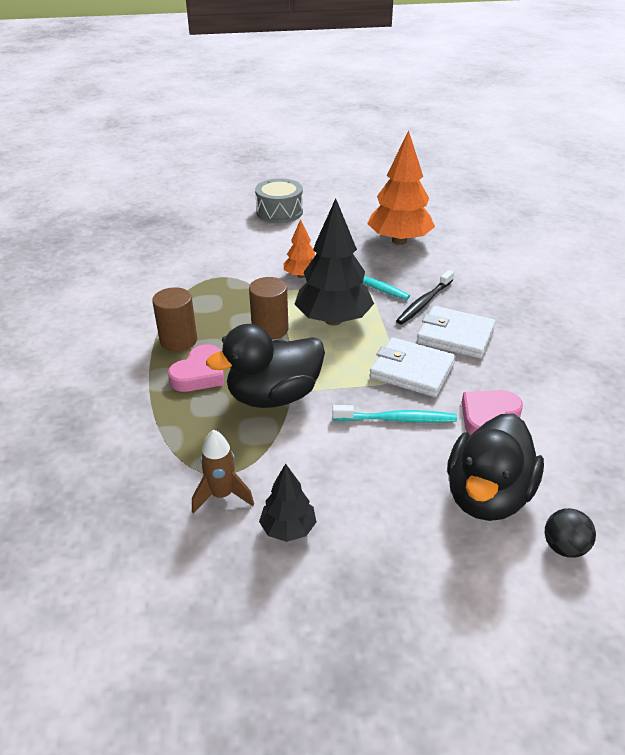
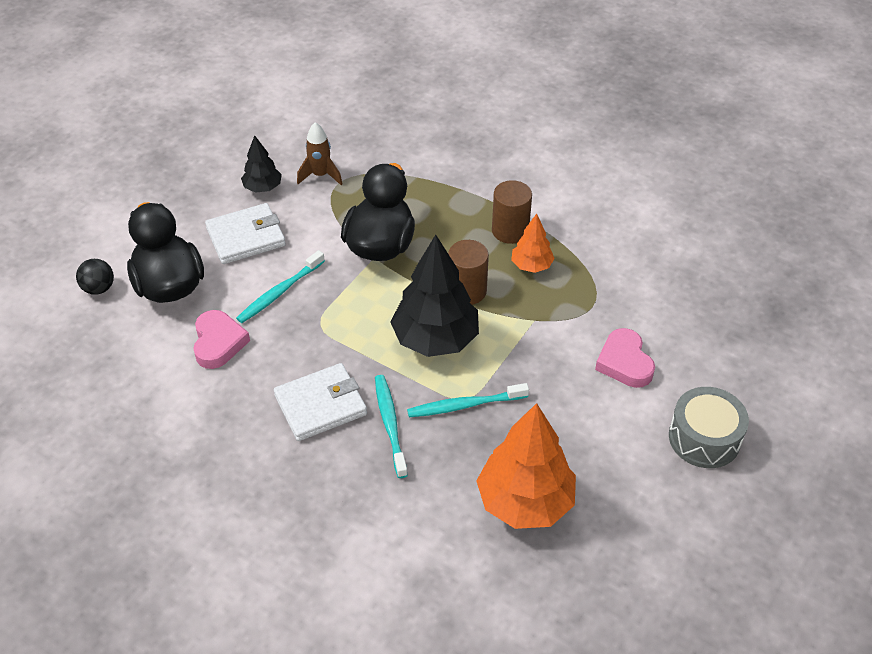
camera: 130 degrees right, 10 degrees up
pink heart [168,344,224,392] -> pink heart moved to [595,328,655,388]
orange tree [284,219,315,278] -> orange tree moved to [511,214,555,273]
white wallet [370,337,456,397] -> white wallet moved to [205,203,286,264]
black toothbrush [396,270,454,325] -> turquoise toothbrush [375,375,408,478]

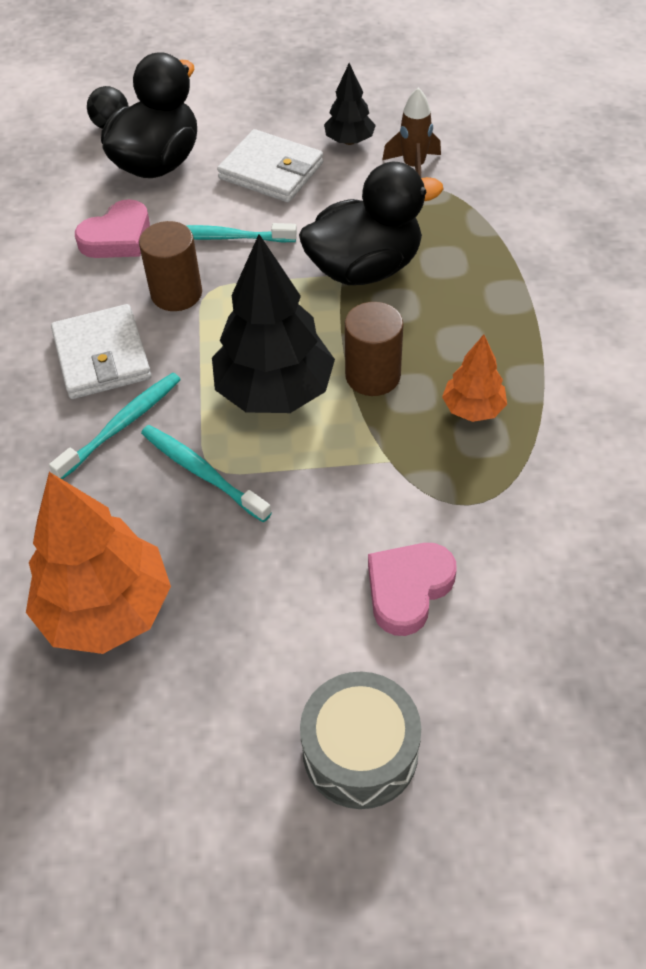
camera: 55 degrees right, 5 degrees up
white wallet [274,363,367,441] -> white wallet turned 45 degrees clockwise [51,304,151,399]
brown cylinder [492,180,532,244] -> brown cylinder moved to [139,221,202,311]

